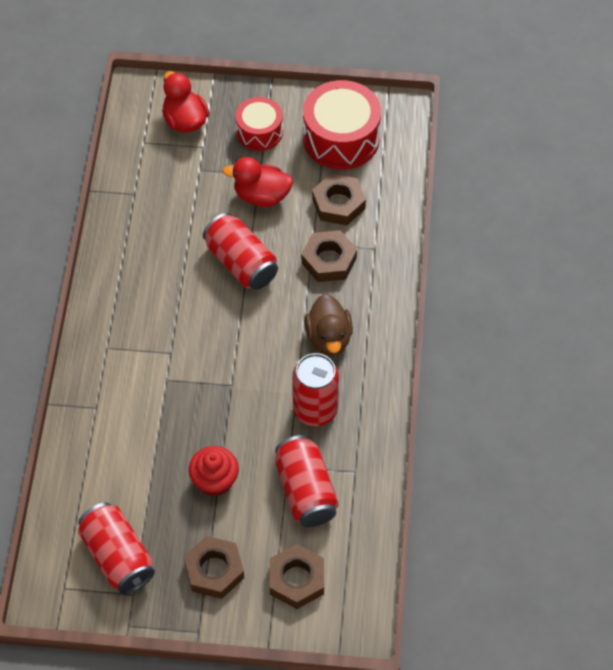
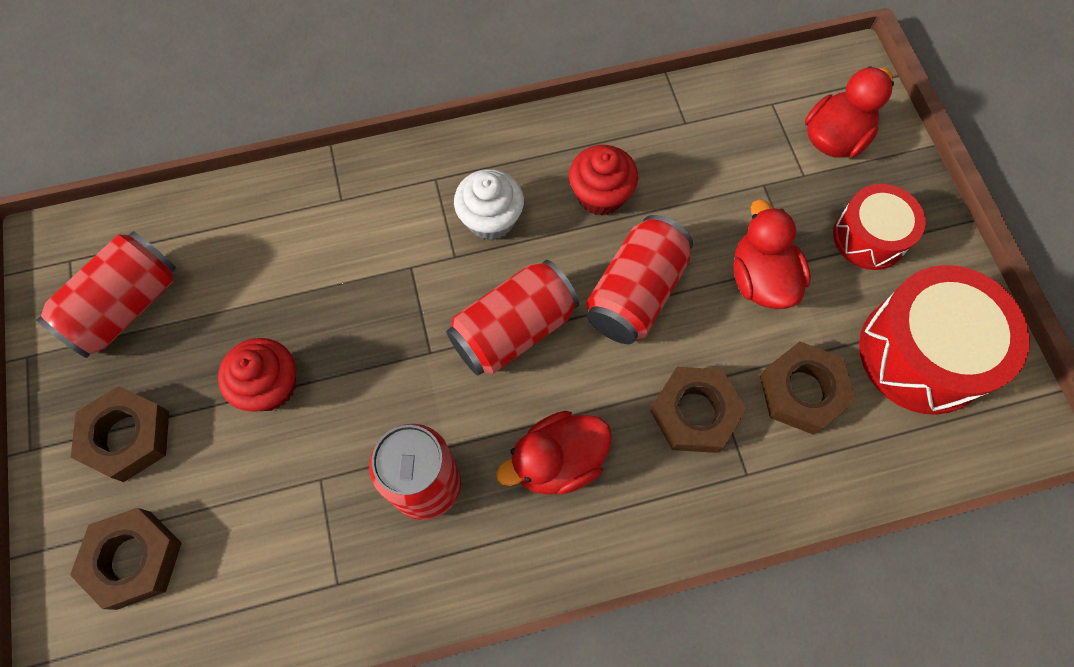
camera: 70 degrees right, 10 degrees up
red can [275,435,339,527] -> red can moved to [446,260,579,375]
brown duck [305,294,353,356] -> red duck [496,411,612,495]
none -> white cupcake [454,169,524,240]
none -> red cupcake [569,145,638,216]

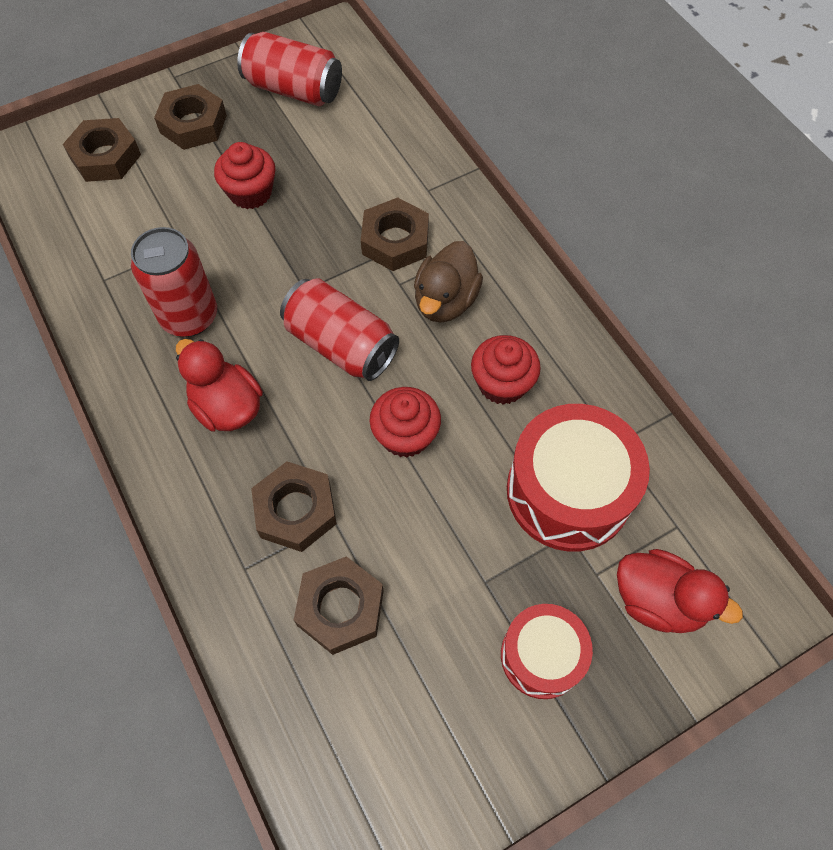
camera: 75 degrees right, 5 degrees down
white cupcake [454,169,524,240] -> brown duck [414,241,483,323]
red can [586,215,693,344] -> red cupcake [369,387,441,458]
red duck [733,199,811,309] -> none
red drum [859,265,1030,415] -> red drum moved to [507,404,650,552]
none -> brown nut [361,197,429,271]

